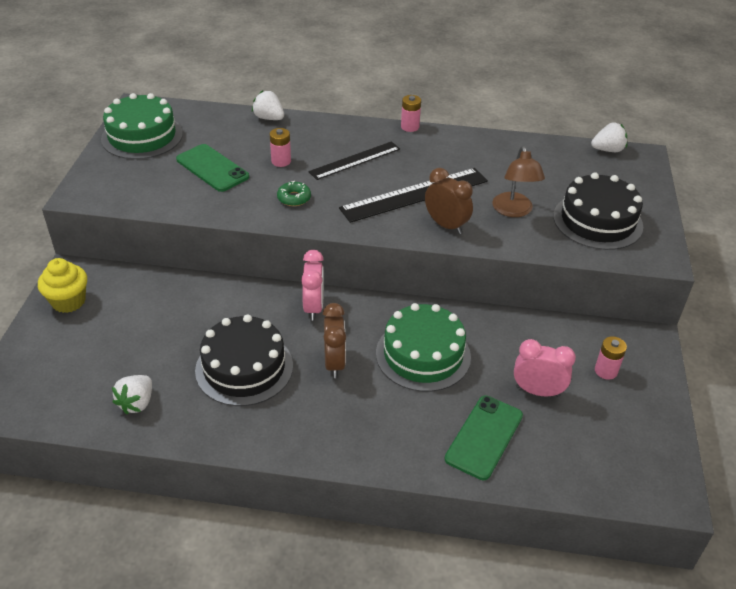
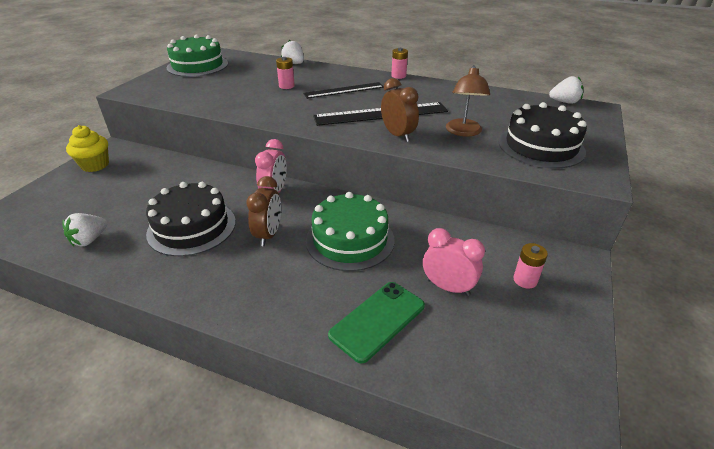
camera: 15 degrees right, 5 degrees down
green phone [176,144,249,192] -> none
green donut [277,181,311,206] -> none

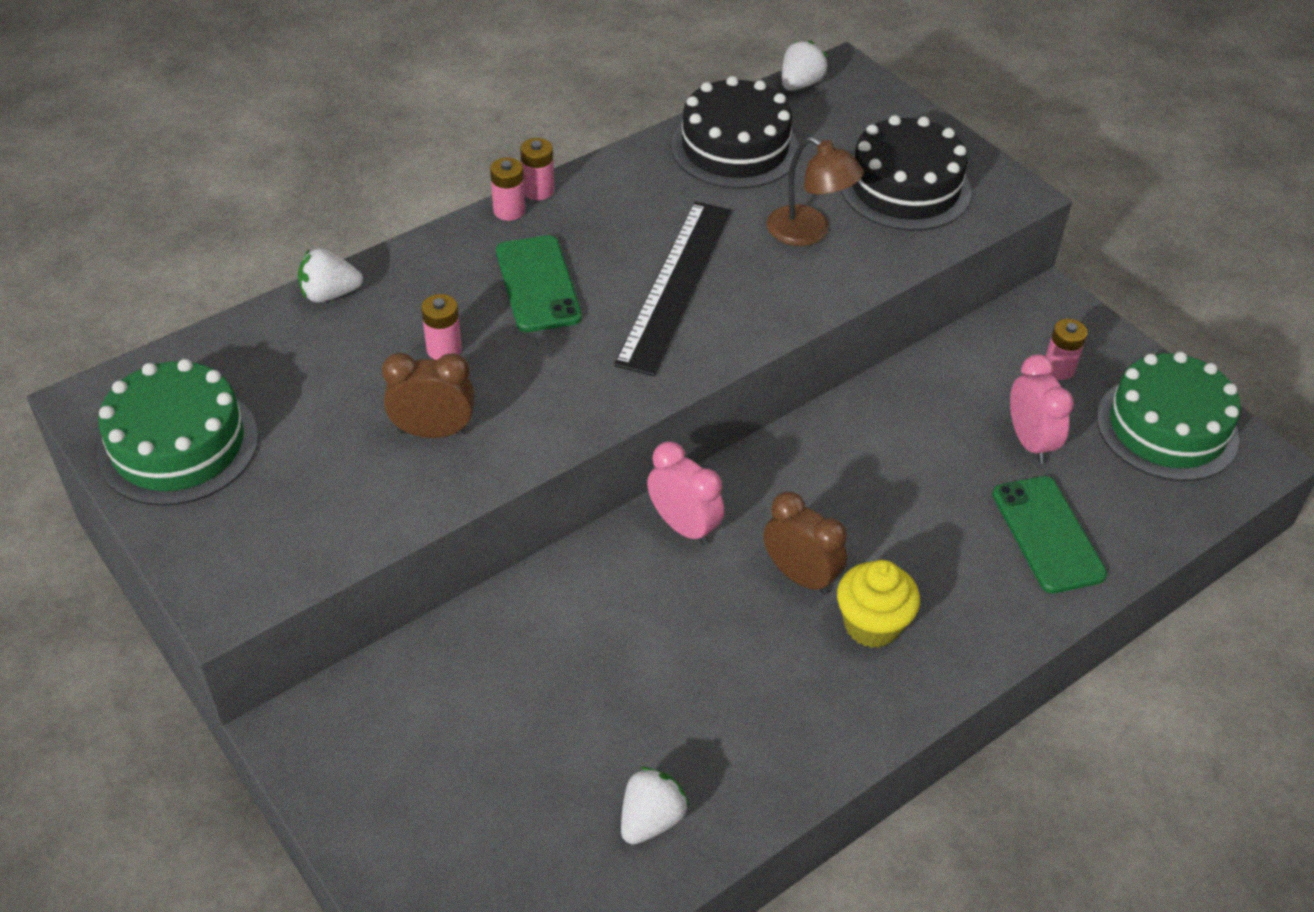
camera: 60 degrees left, 10 degrees up
white strawberry [62,213,107,246] -> white strawberry turned 120 degrees counterclockwise [621,767,689,844]
yellow cupcake [66,125,109,172] -> yellow cupcake moved to [837,560,920,648]
black cake [146,182,236,256] -> black cake moved to [671,76,799,189]
black ruler [303,82,384,99] -> green phone [496,235,582,332]
green cake [306,192,395,271] -> green cake moved to [1097,352,1241,481]
brown clock [381,78,419,142] -> brown clock moved to [382,353,475,438]
pink clock [423,228,485,296] -> pink clock turned 105 degrees clockwise [1010,354,1074,464]
none -> pink battery [490,158,525,221]

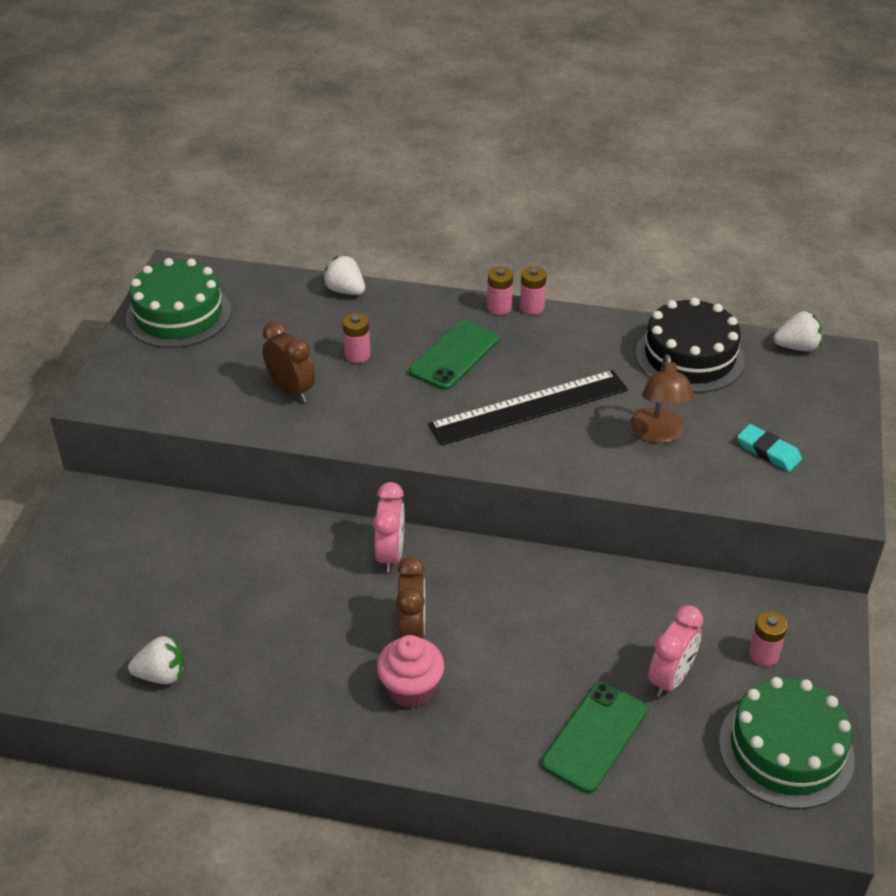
camera: 50 degrees right, 5 degrees down
yellow cupcake [837,560,920,648] -> pink cupcake [377,635,444,708]
black cake [841,115,971,231] -> turquoise eraser [737,424,802,472]

